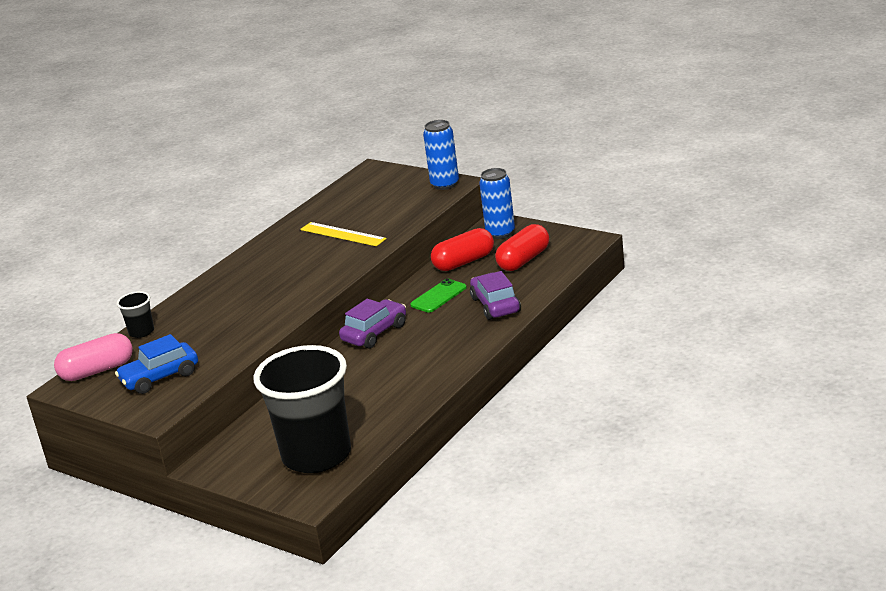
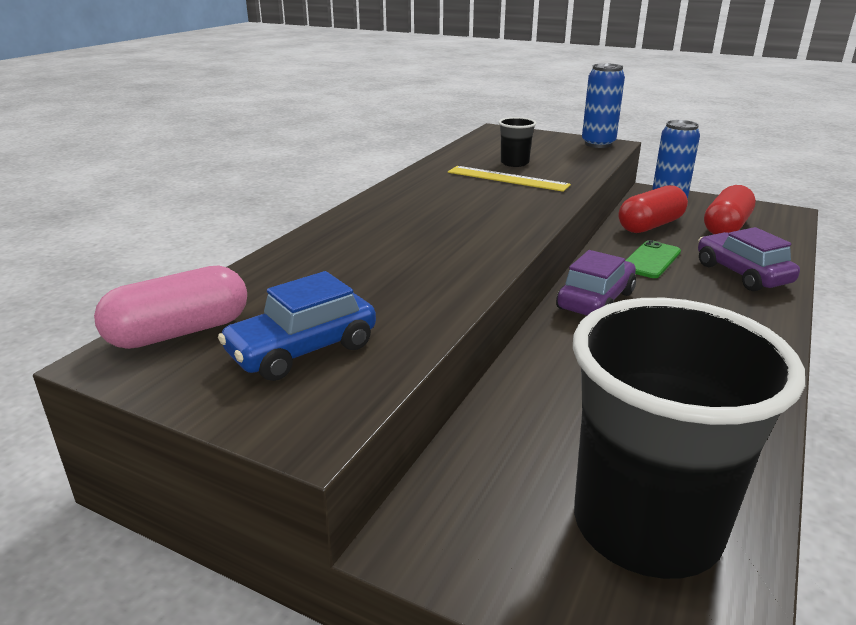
camera: 10 degrees left, 0 degrees up
black cup [117,291,154,338] -> black cup moved to [498,117,536,167]

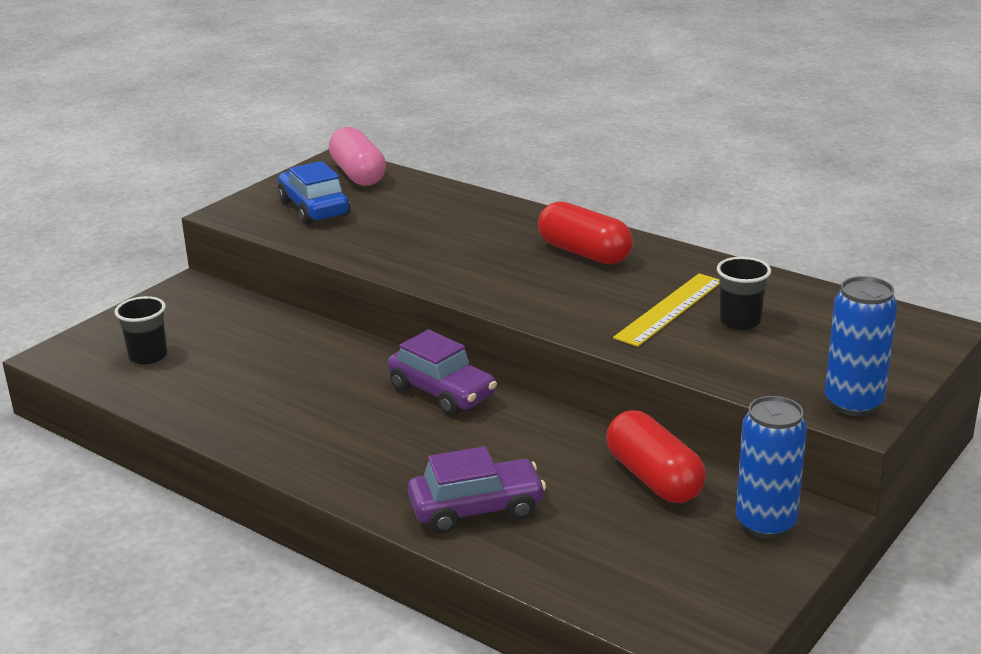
camera: 100 degrees right, 0 degrees up
black cup [573,298,805,579] -> black cup [115,296,167,365], size x0.41
green phone [625,240,681,278] -> none
red capsule [704,185,756,235] -> red capsule moved to [538,201,633,265]

